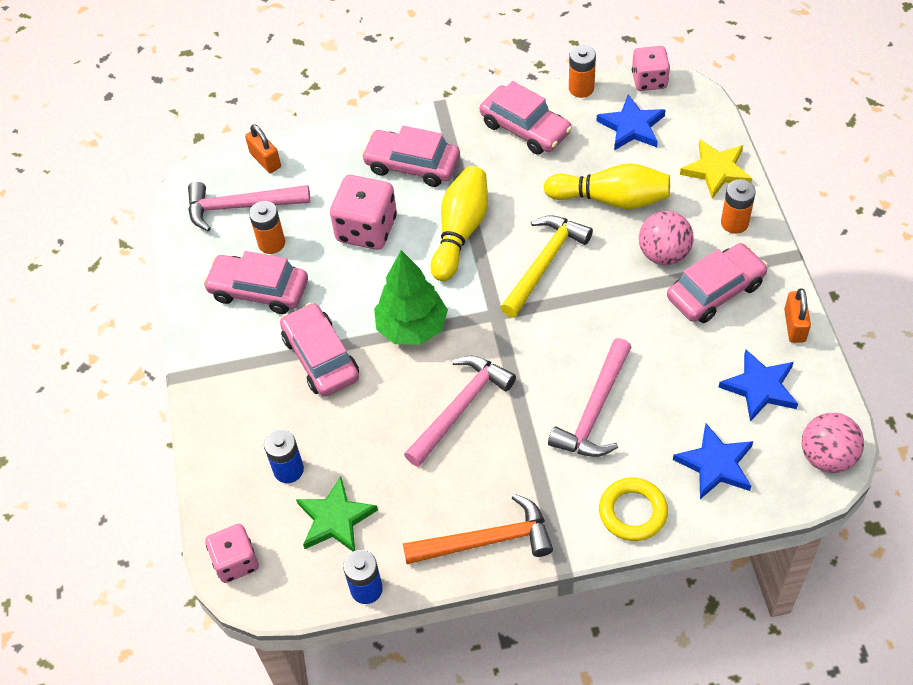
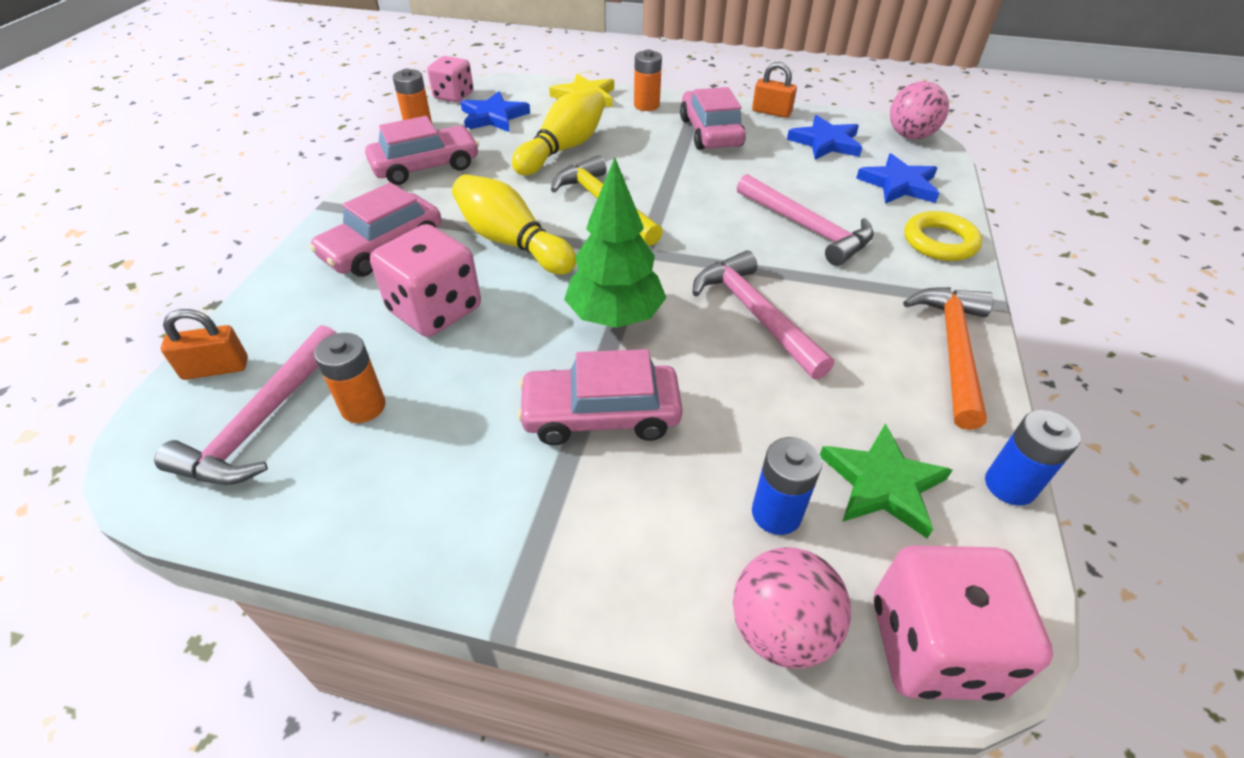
camera: 70 degrees left, 10 degrees down
pink car [203,251,308,314] -> none
pink dice [205,524,259,583] -> pink dice [874,545,1053,701], size x1.51
pink ball [639,211,694,265] -> pink ball moved to [733,547,851,668]

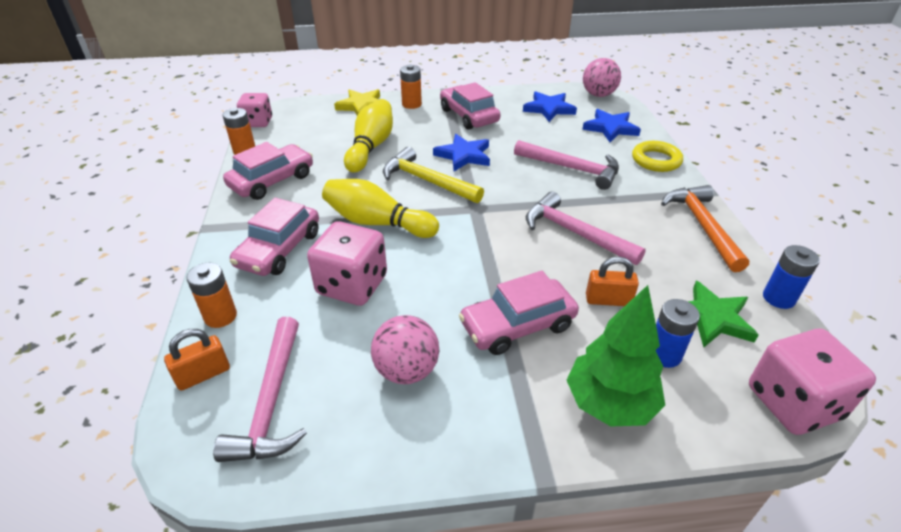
camera: 20 degrees left, 5 degrees down
orange battery [314,333,385,423] -> orange battery moved to [186,263,237,328]
blue star [460,91,530,132] -> blue star moved to [433,134,490,171]
green tree [564,158,666,328] -> green tree moved to [566,285,665,427]
pink ball [733,547,851,668] -> pink ball moved to [371,315,439,384]
orange padlock [752,62,797,118] -> orange padlock moved to [586,257,639,306]

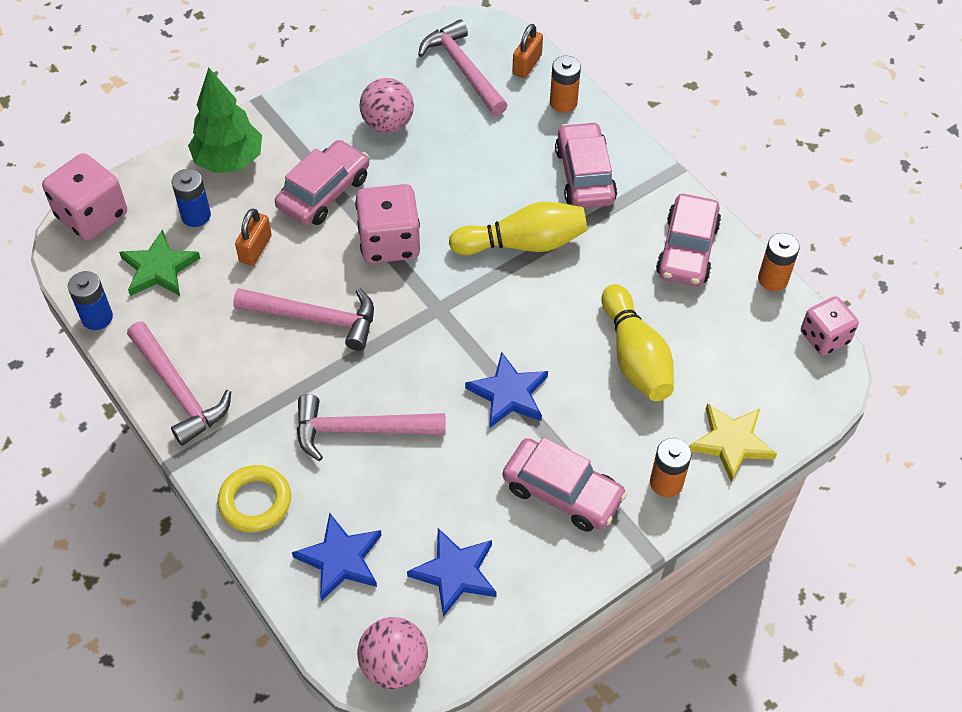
camera: 150 degrees right, 15 degrees up
pink dice [307,221,387,306] -> pink dice moved to [355,184,420,263]
yellow hammer [383,147,484,203] -> none
orange padlock [586,257,639,306] -> orange padlock turned 45 degrees counterclockwise [235,208,272,266]
orange hammer [661,185,749,272] -> pink hammer [127,322,231,446]

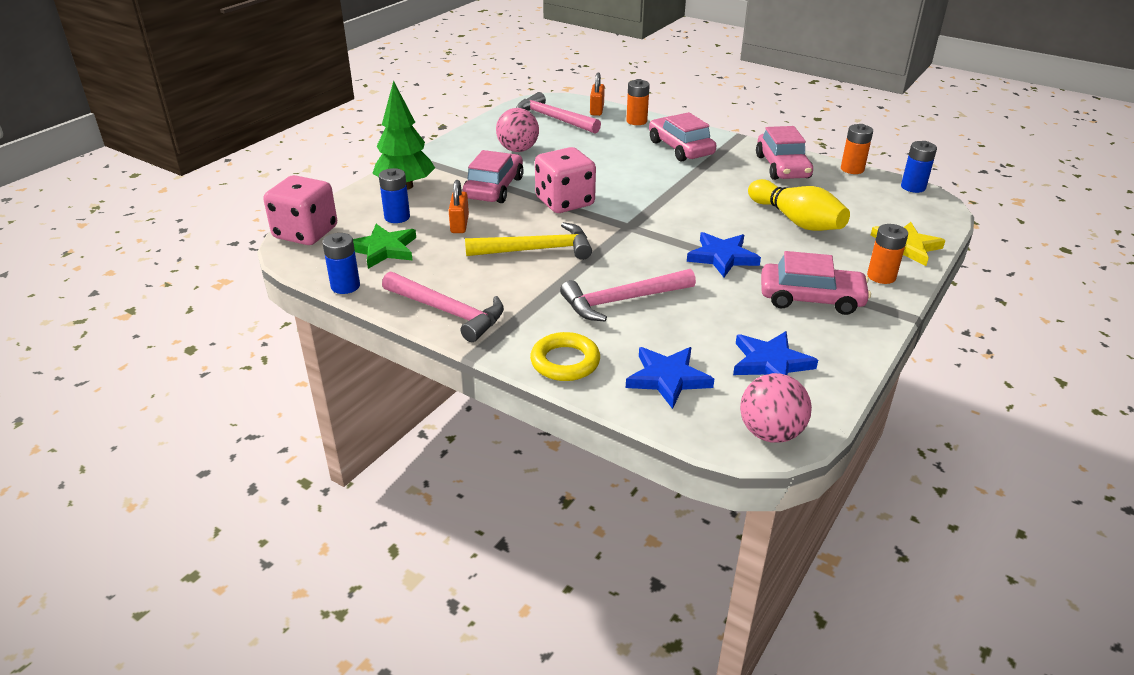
camera: 20 degrees left, 20 degrees down
pink hammer [233,288,374,351] -> yellow hammer [465,222,592,260]
yellow bowling pin [449,202,587,255] -> none
pink dice [801,296,859,356] -> blue battery [901,141,937,193]

